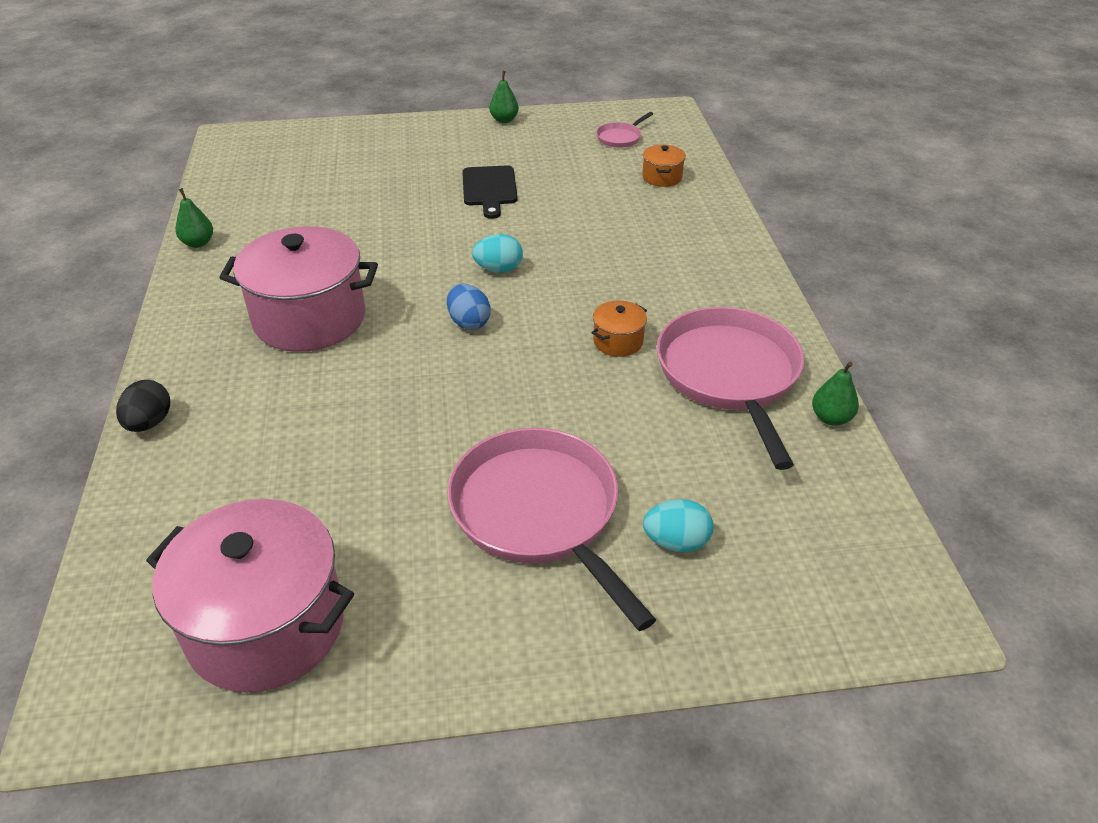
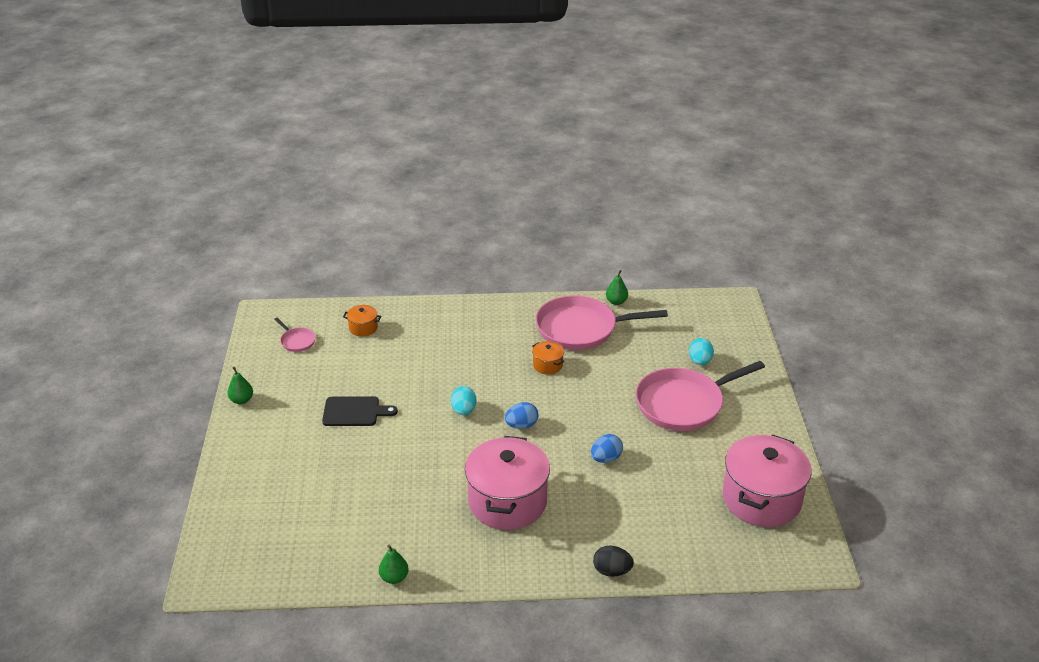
camera: 85 degrees left, 5 degrees down
none -> blue egg [591,434,623,463]

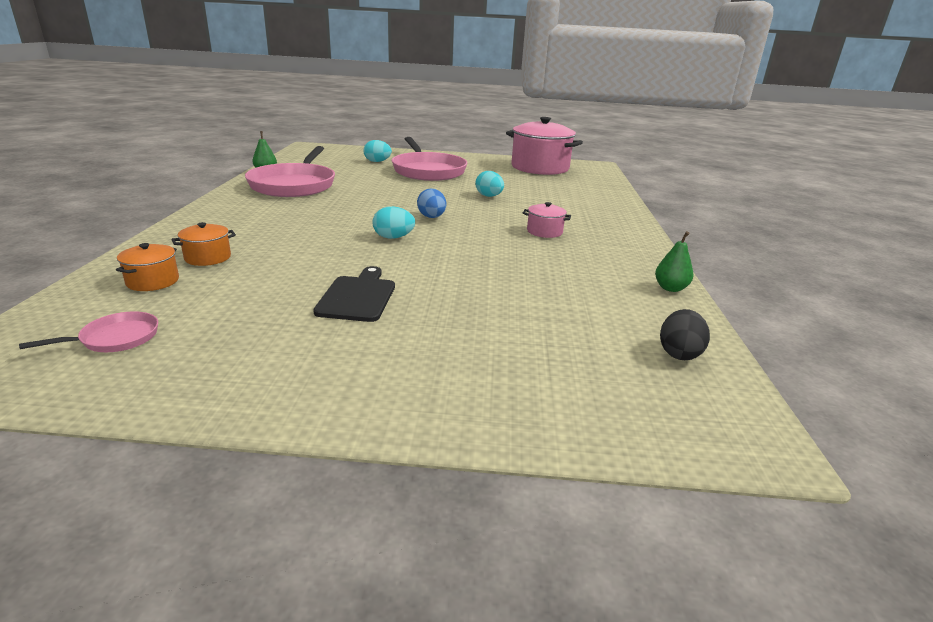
camera: 85 degrees left, 10 degrees down
green pear [227,367,253,404] -> none
pink pot [465,436,550,530] -> pink pot [523,202,571,238], size x0.44
orange pot [532,341,564,374] -> orange pot moved to [171,222,236,266]
blue egg [591,434,623,463] -> turquoise egg [475,171,504,197]
black egg [593,545,634,577] -> black egg moved to [660,309,710,360]

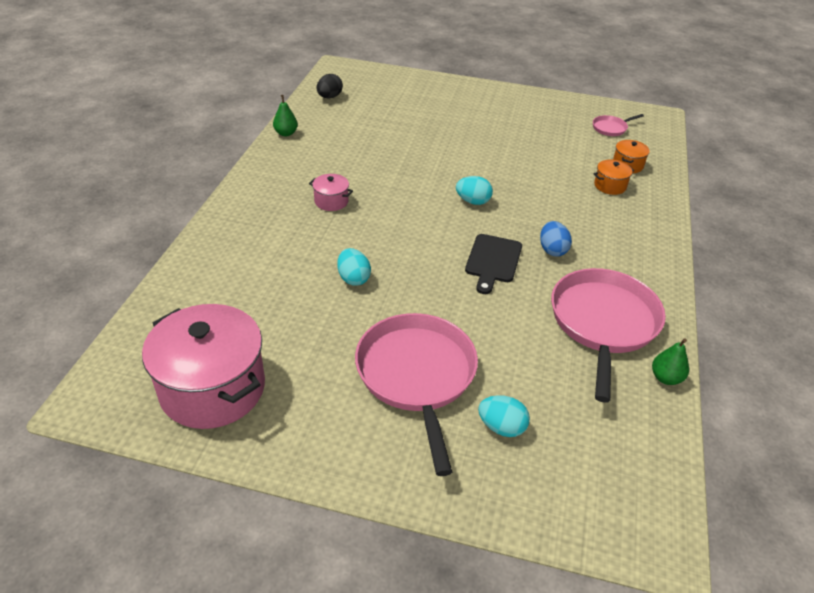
camera: 170 degrees left, 15 degrees up
black cutting board [313,266,395,322] -> black cutting board moved to [465,234,522,294]
blue egg [417,188,446,218] -> blue egg moved to [540,221,572,256]

